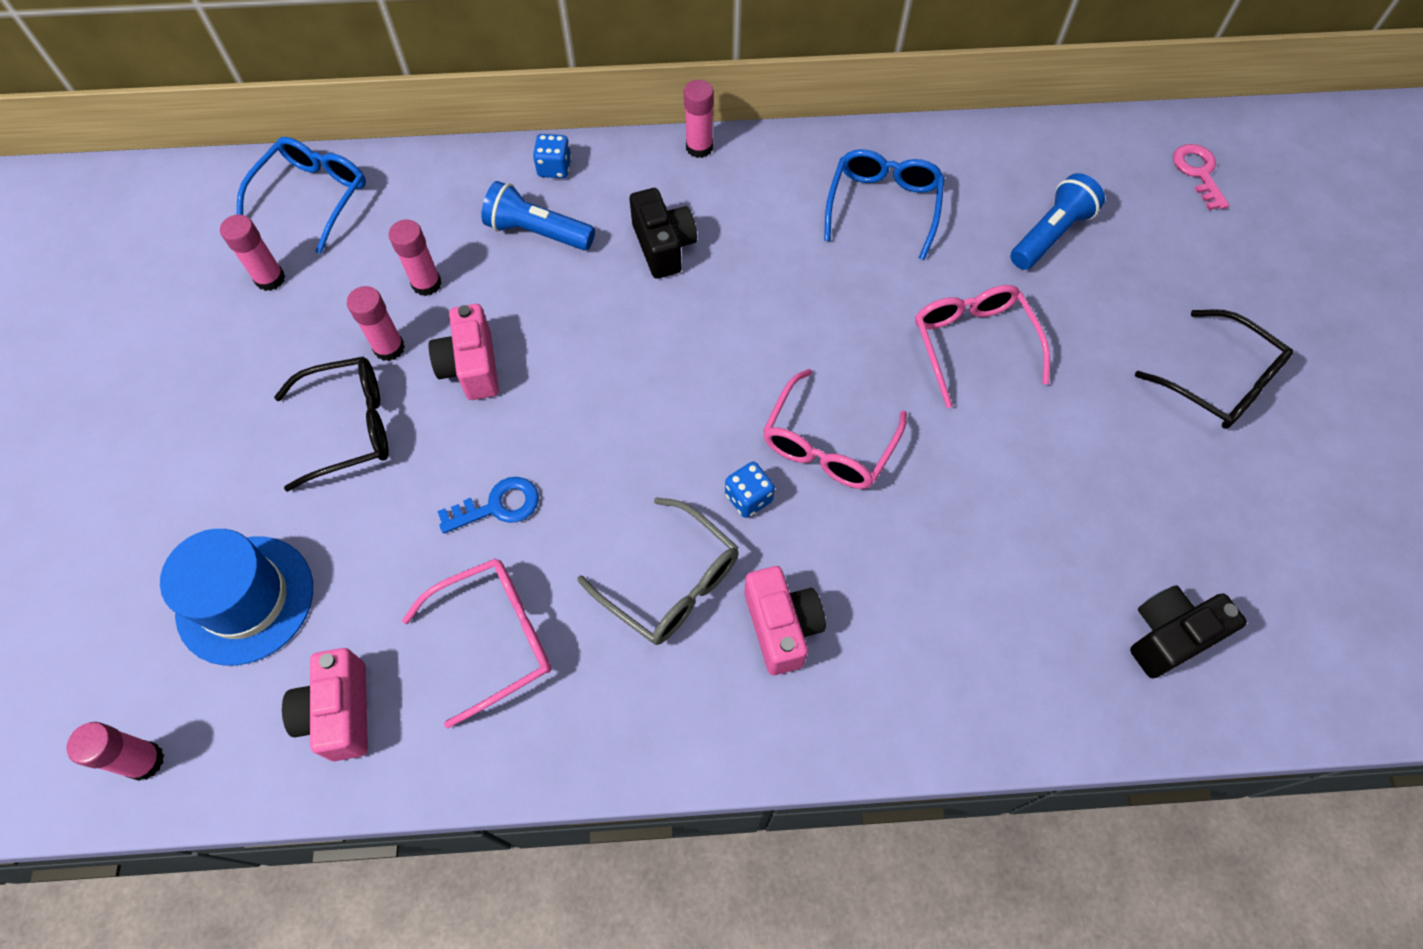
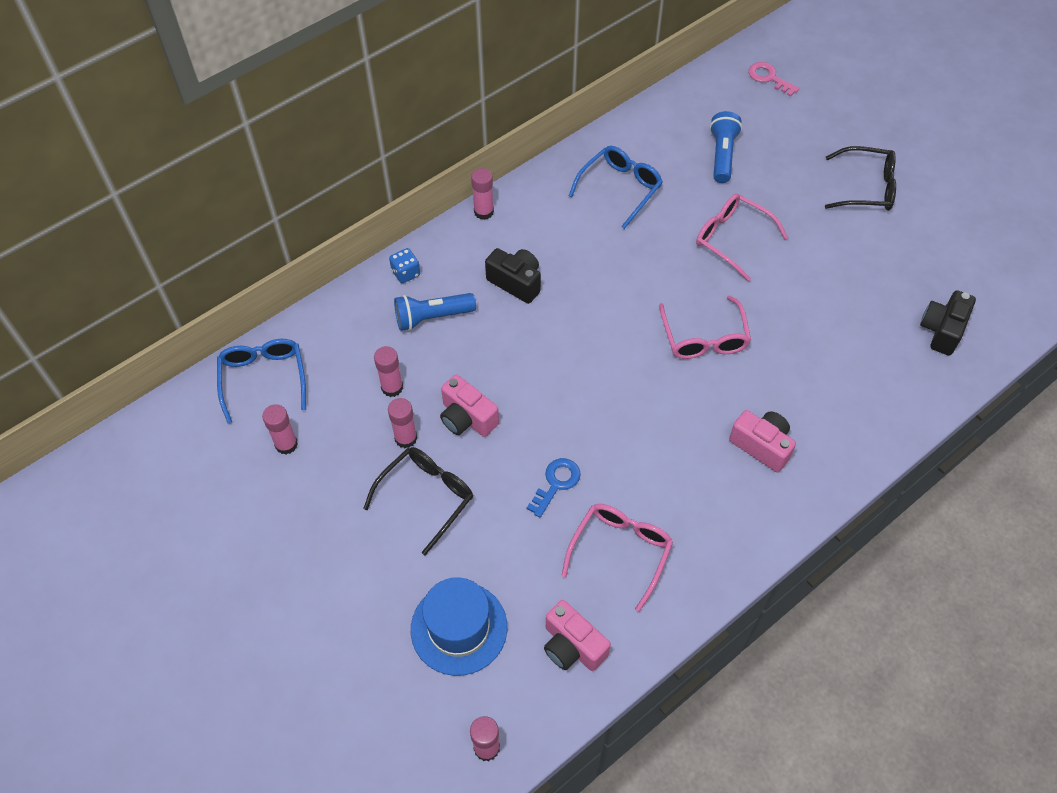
camera: 35 degrees left, 5 degrees down
grey glasses [577,497,739,645] -> none
blue dice [725,462,775,518] -> none
blue glasses [824,149,945,260] -> blue glasses turned 60 degrees clockwise [569,146,663,229]

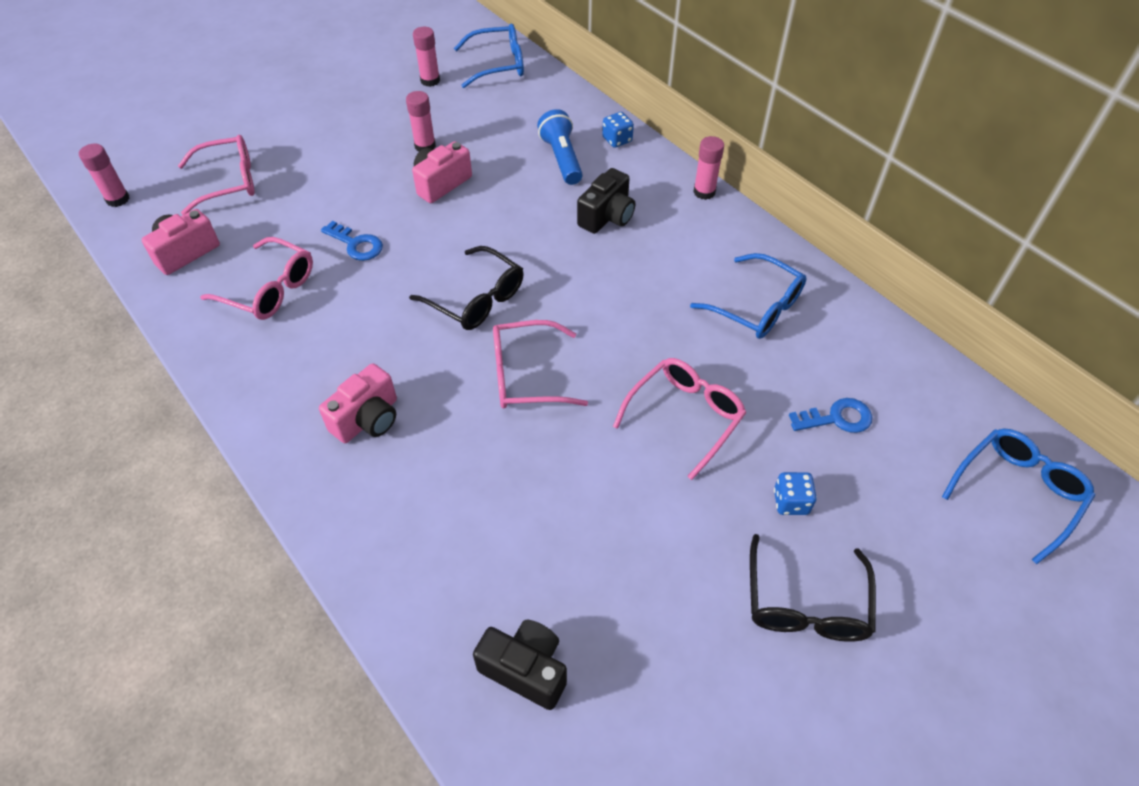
camera: 90 degrees right, 5 degrees down
black glasses [363,447,473,555] -> black glasses moved to [409,246,524,330]
pink glue stick [374,346,403,397] -> none
blue hat [411,577,507,676] -> pink glasses [178,135,255,215]
blue flashlight [710,111,742,183] -> blue key [789,398,872,433]
pink key [748,62,799,97] -> blue glasses [942,429,1095,564]
none -> blue dice [774,472,817,515]

